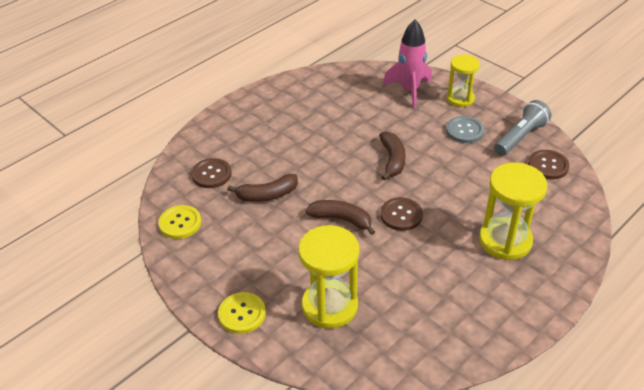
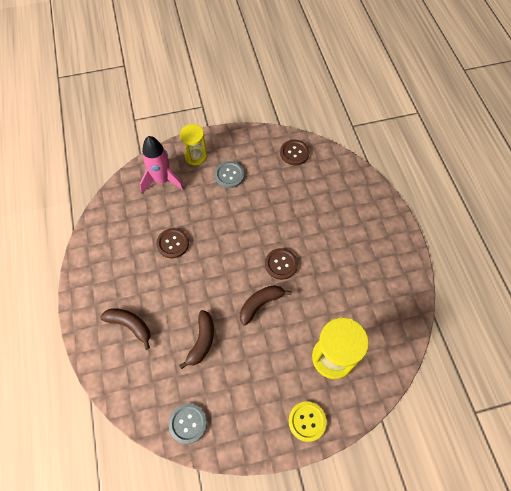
camera: 60 degrees left, 20 degrees up
yellow button [158,205,201,239] -> grey button [169,403,207,444]
brown button [191,158,232,188] -> brown button moved to [156,228,189,258]
brown banana [379,131,406,180] -> brown banana moved to [100,309,150,350]
yellow hourglass [479,162,547,260] -> none
grey flashlight [494,100,552,156] -> none

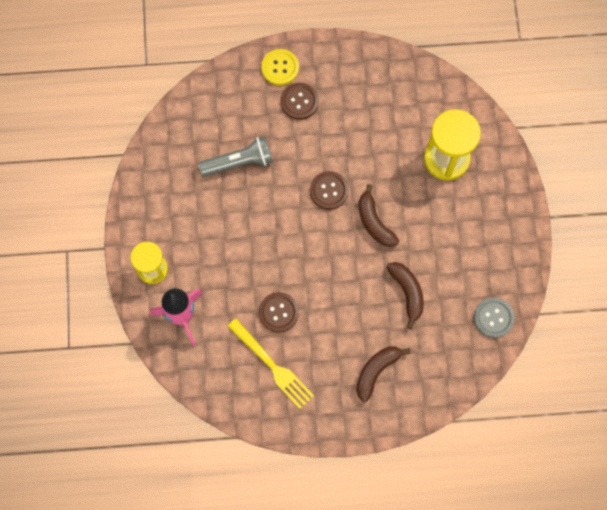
camera: 80 degrees left, 10 degrees up
brown banana [179,310,214,369] -> brown banana turned 45 degrees clockwise [386,262,424,329]
grey button [214,161,245,188] -> none
brown button [280,140,310,165] -> brown button moved to [281,83,319,120]
yellow button [288,401,327,442] -> yellow button moved to [261,49,299,86]
none -> grey flashlight [198,136,273,177]
none -> yellow fork [228,318,314,409]

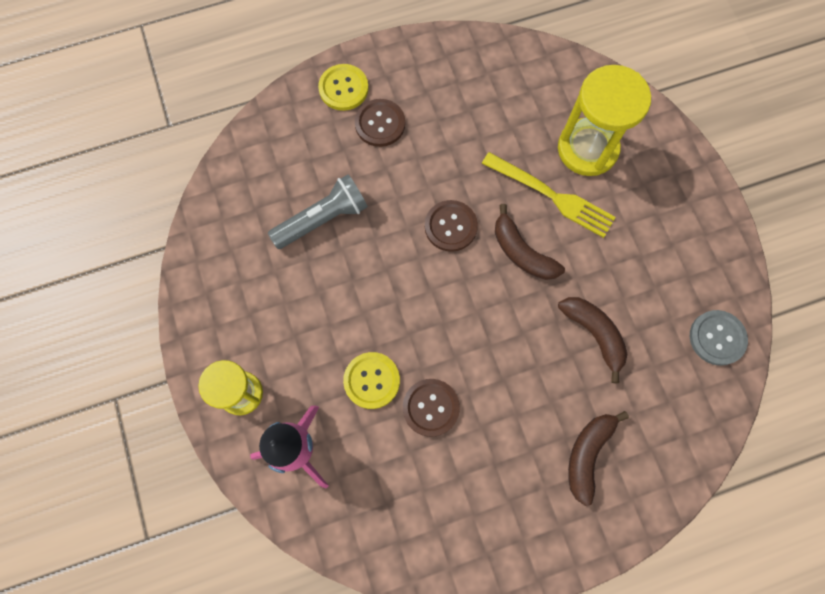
camera: 15 degrees left, 0 degrees up
yellow fork [228,318,314,409] -> yellow fork moved to [482,152,616,238]
none -> yellow button [343,352,400,409]

